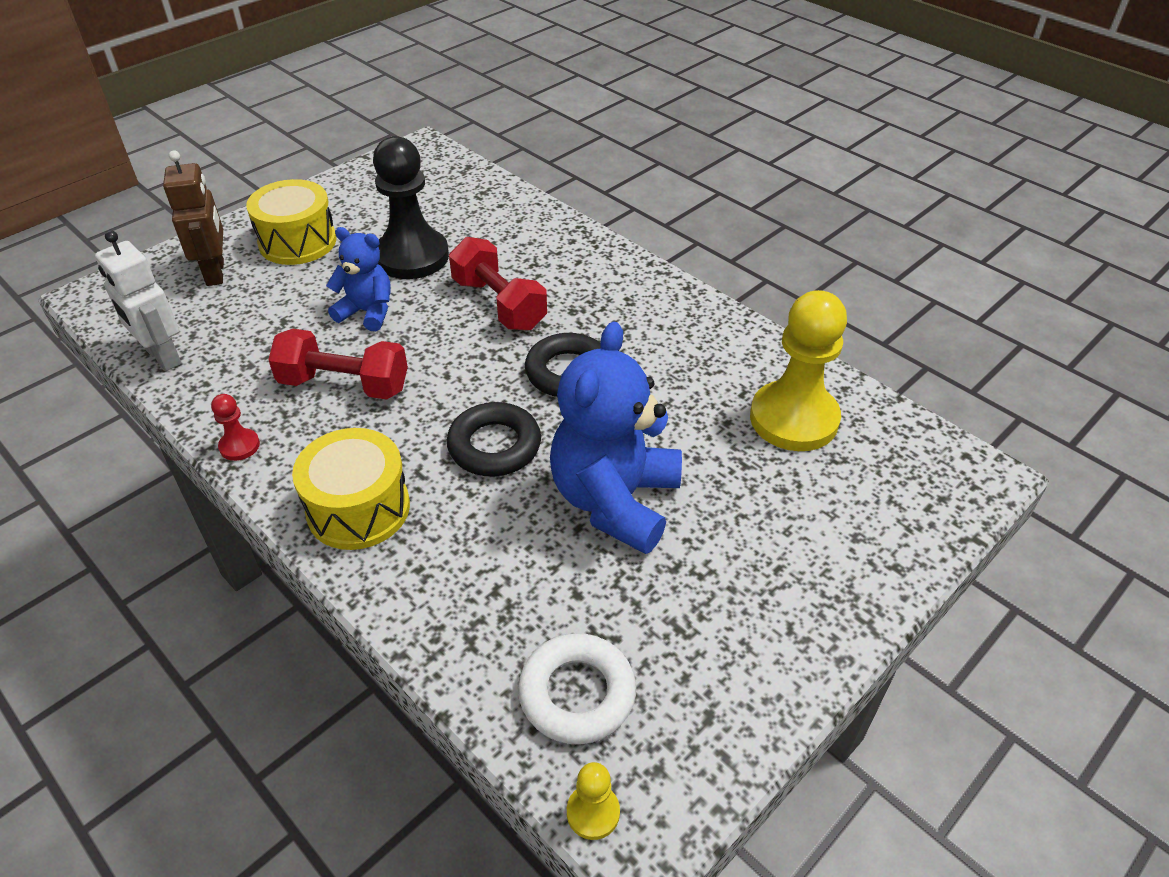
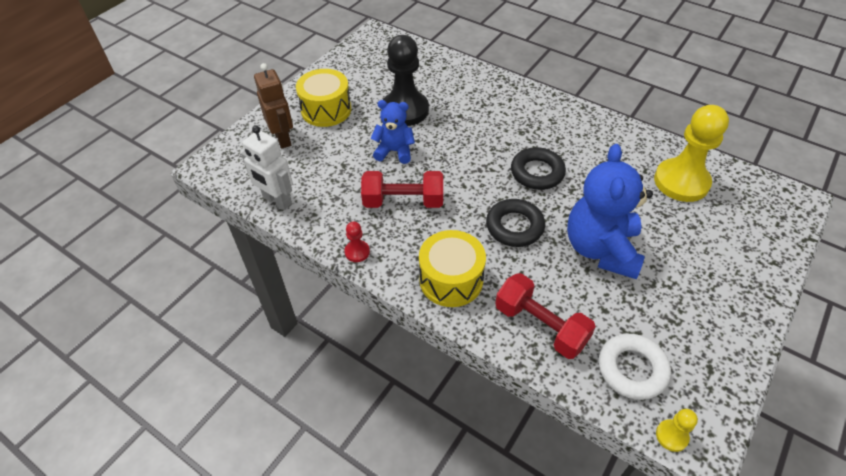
camera: 10 degrees left, 5 degrees up
red dumbbell [449,237,547,331] -> red dumbbell moved to [495,273,596,359]

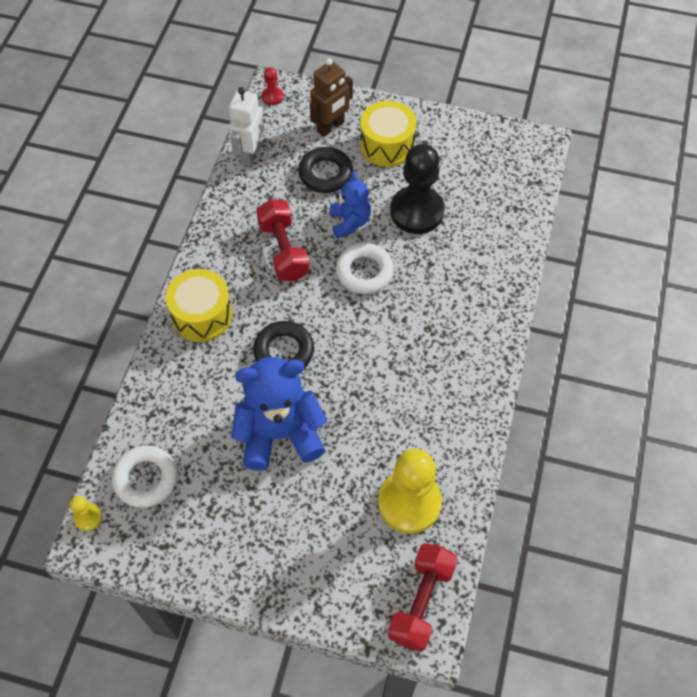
camera: 70 degrees right, 10 degrees up
red pawn [344,222,370,262] -> red pawn moved to [262,67,283,105]
red dumbbell [495,273,596,359] -> red dumbbell moved to [388,543,458,652]
black ring [511,147,566,190] -> black ring moved to [298,147,353,193]
none -> white ring [336,243,394,294]

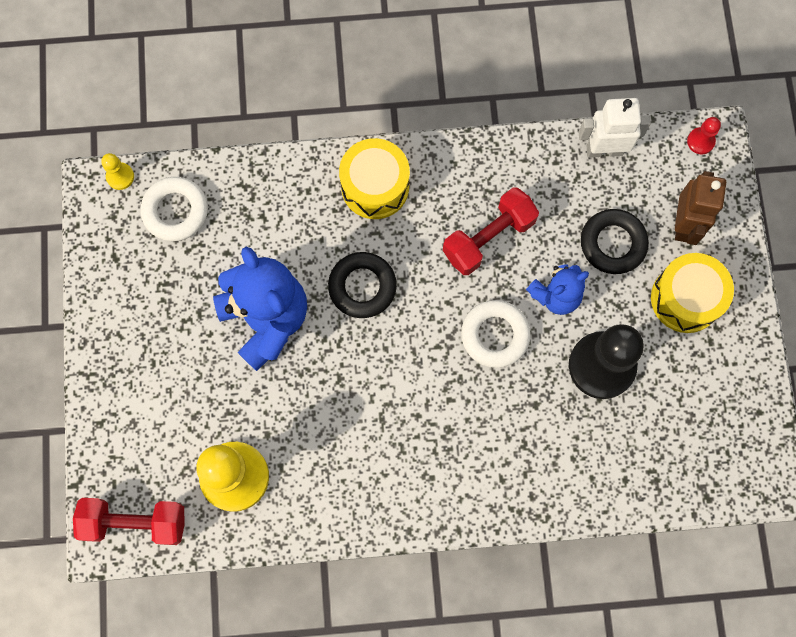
camera: 70 degrees right, 15 degrees up
brown robot [310,58,353,137] -> brown robot turned 105 degrees counterclockwise [675,171,726,245]

